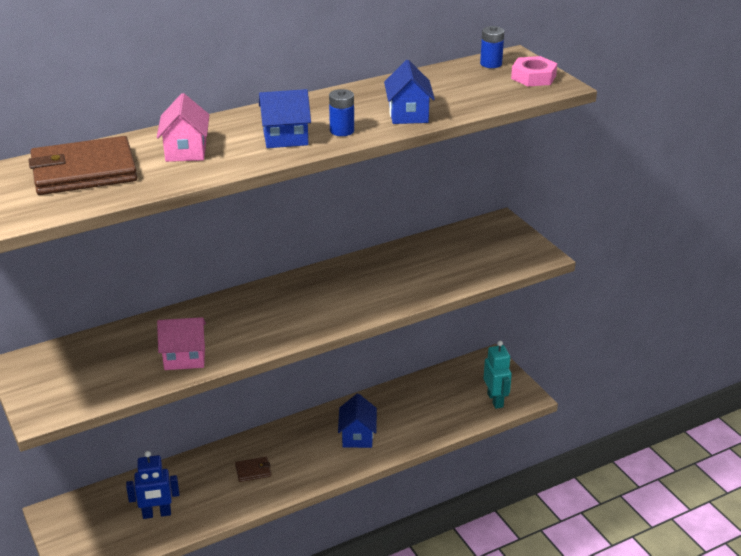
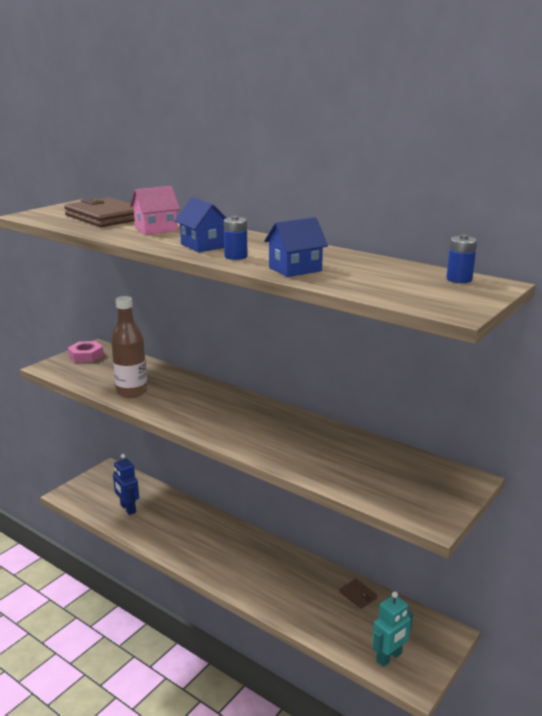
camera: 65 degrees right, 10 degrees down
pink house [157,317,206,370] -> brown bottle [111,296,148,398]
brown wallet [235,456,271,482] -> brown wallet moved to [339,579,378,609]
blue house [338,394,377,448] -> none
pink nut [511,56,557,86] -> pink nut moved to [68,341,104,363]

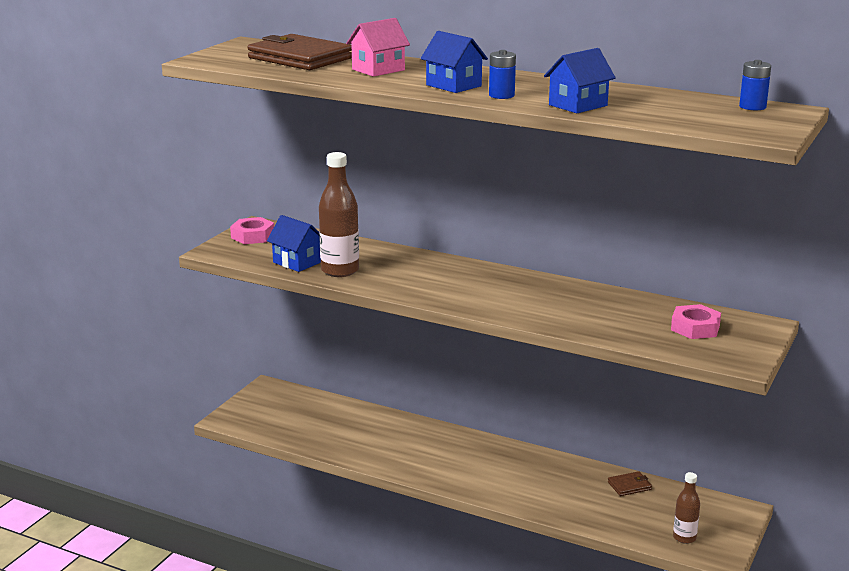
camera: 10 degrees left, 0 degrees up
blue robot [113,454,139,515] -> none
brown wallet [339,579,378,609] -> brown wallet turned 60 degrees counterclockwise [608,471,652,496]
turquoise robot [372,591,413,667] -> brown bottle [673,472,700,544]
none -> blue house [267,215,321,272]
none -> pink nut [671,304,721,339]

